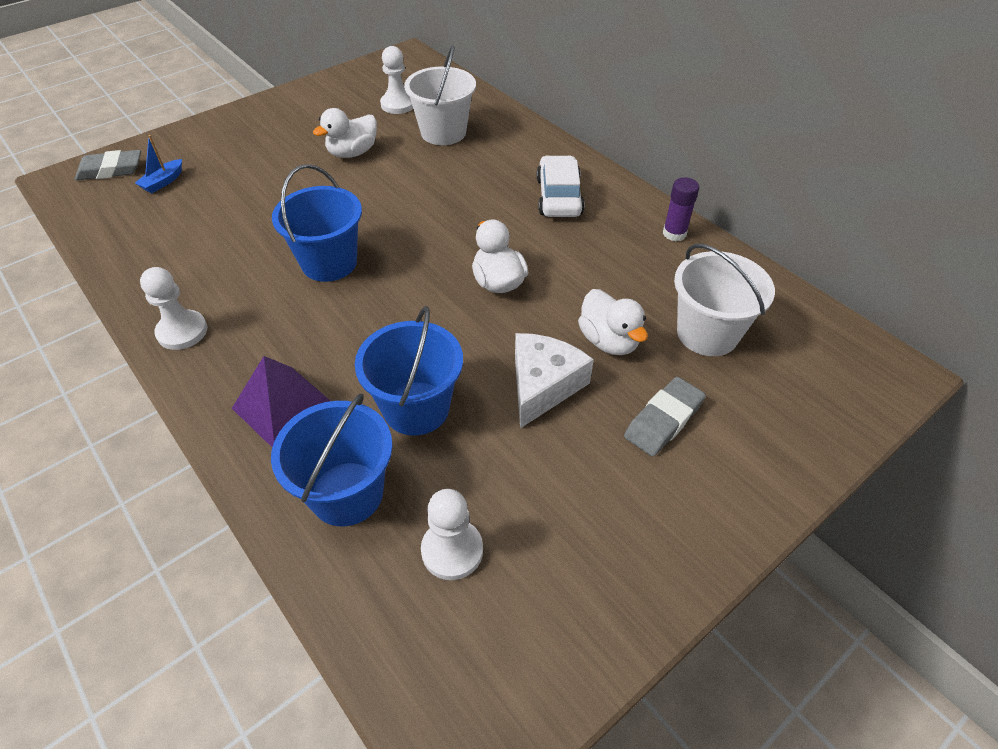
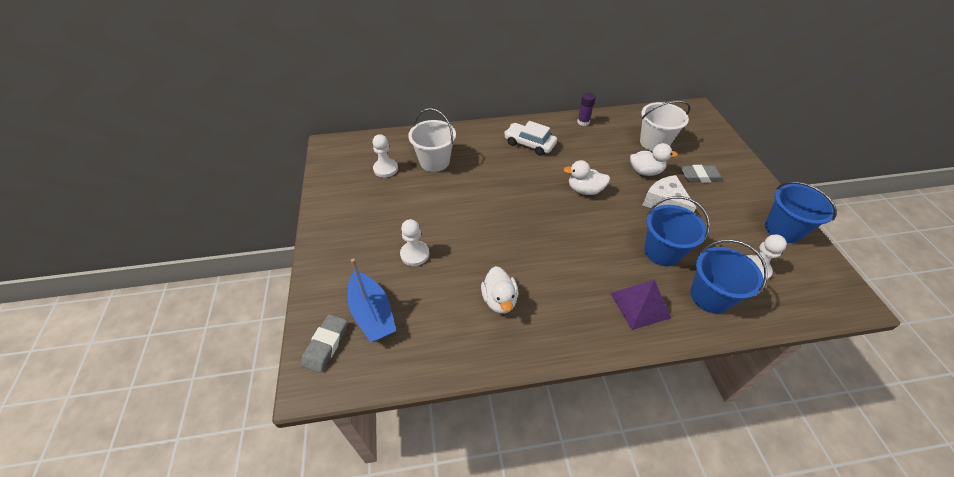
camera: 60 degrees left, 0 degrees up
blue boat [135,135,182,193] -> blue boat [347,259,396,342], size x1.97
white pawn [140,267,207,350] -> white pawn moved to [400,219,429,266]
blue bucket [272,164,362,282] -> blue bucket moved to [765,181,837,243]
white duck [313,108,377,158] -> white duck moved to [481,266,518,314]
grey eraser [624,377,706,457] -> grey eraser turned 75 degrees counterclockwise [680,165,724,183]

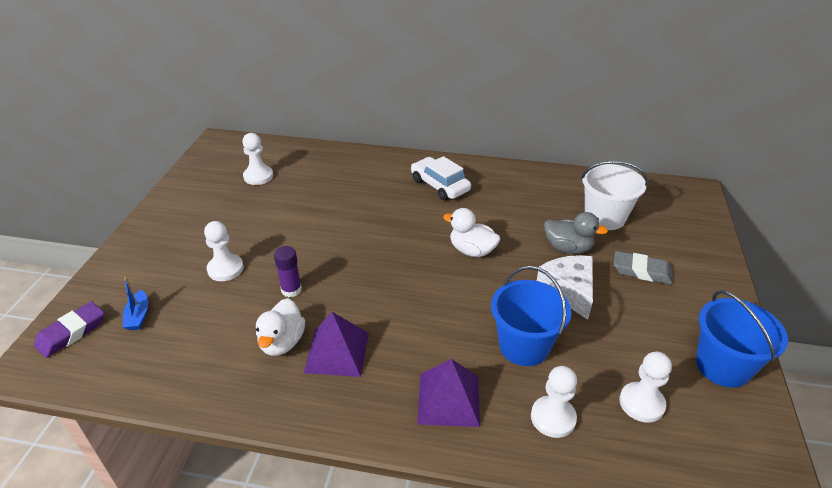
camera: 20 degrees right, 10 degrees down
grey eraser [301,314,348,373] -> purple eraser [34,301,104,358]
blue boat [347,259,396,342] -> blue boat [123,277,148,330], size x0.51
white bucket [408,108,456,172] -> none
purple glue stick [577,92,596,126] -> purple glue stick moved to [274,246,302,297]
white duck [630,143,678,176] -> grey duck [544,212,608,254]
blue bucket [690,239,768,314] -> white pawn [531,366,577,438]
none -> purple pyramid [304,312,369,377]

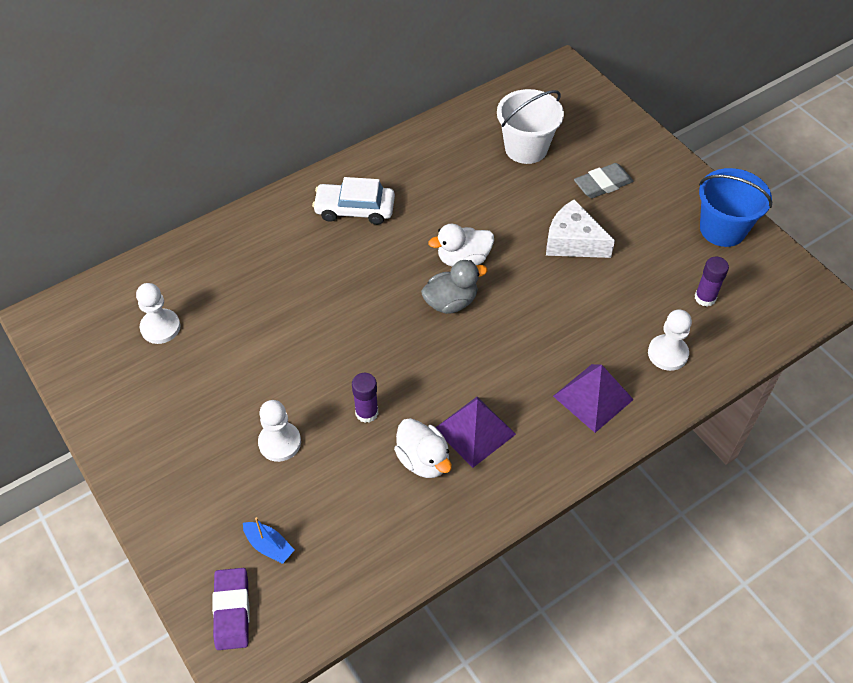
camera: 45 degrees left, 15 degrees up
blue bucket [491,266,571,366] -> none
grey duck [544,212,608,254] -> grey duck moved to [421,260,488,314]
white pawn [619,352,672,423] -> purple glue stick [695,256,729,307]

